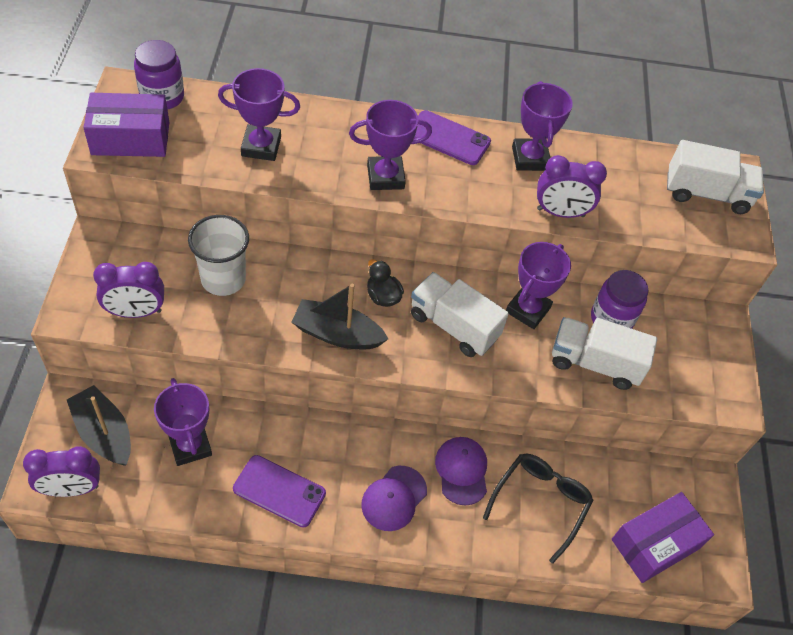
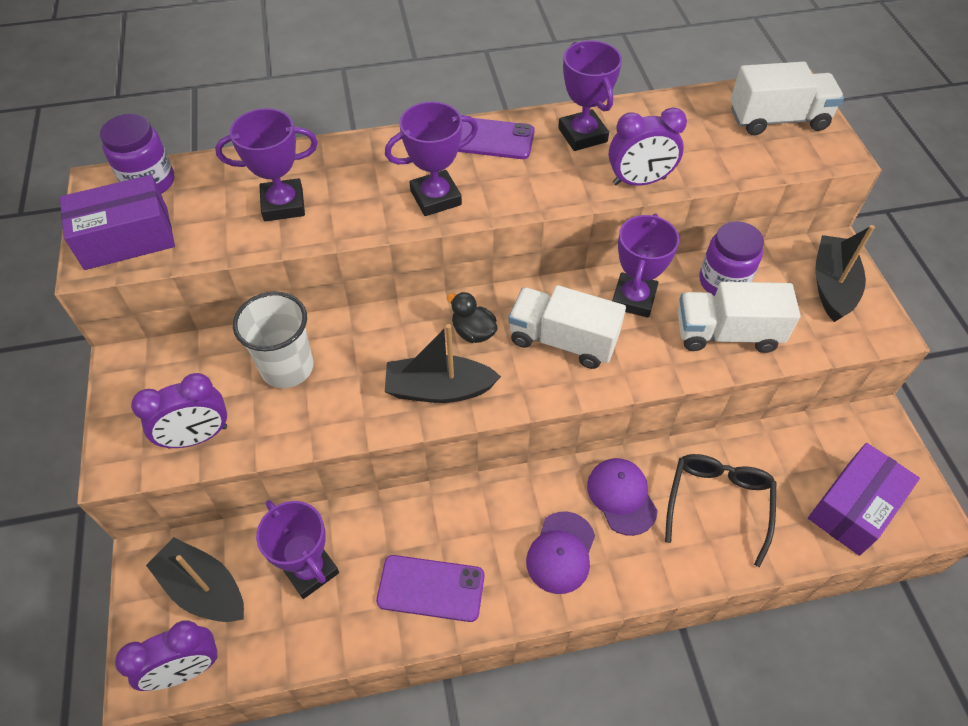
camera: 10 degrees left, 0 degrees up
none -> black boat [815,225,875,322]

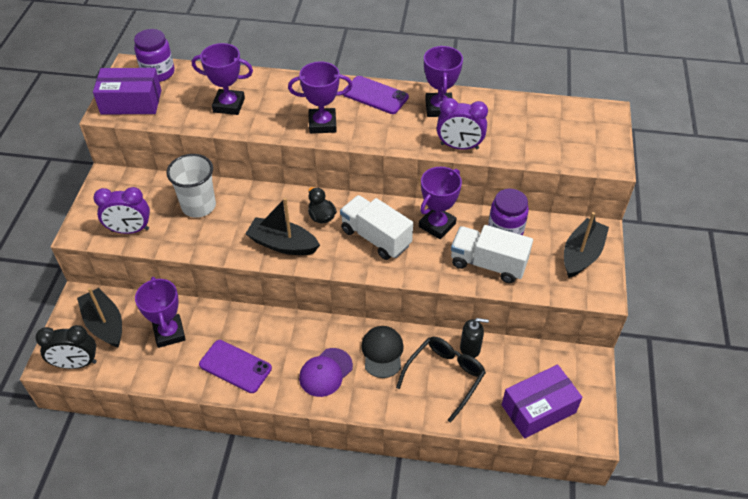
camera: 20 degrees right, 5 degrees down
purple clock [115,620,218,691] -> black clock [35,325,97,369]
purple cap [587,458,658,536] -> black cap [361,326,404,378]
white truck [731,61,844,135] -> none
none -> black soap dispenser [460,318,489,358]

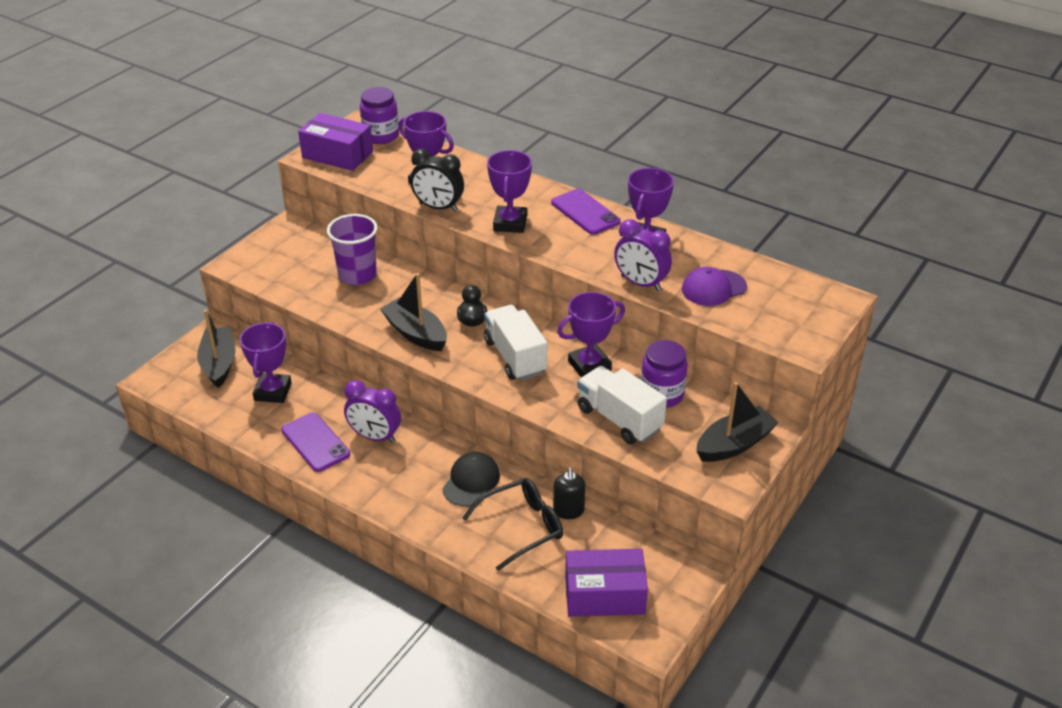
camera: 25 degrees right, 10 degrees down
black clock [35,325,97,369] -> black clock moved to [410,149,464,212]
purple clock [93,187,150,234] -> purple clock moved to [344,380,401,443]
white cup [166,154,216,218] -> purple cup [327,214,377,285]
purple trophy [288,62,353,134] -> purple trophy turned 75 degrees clockwise [487,150,532,233]
purple cap [299,348,353,397] -> purple cap moved to [682,267,747,306]
black soap dispenser [460,318,489,358] -> black soap dispenser turned 60 degrees clockwise [553,468,586,519]

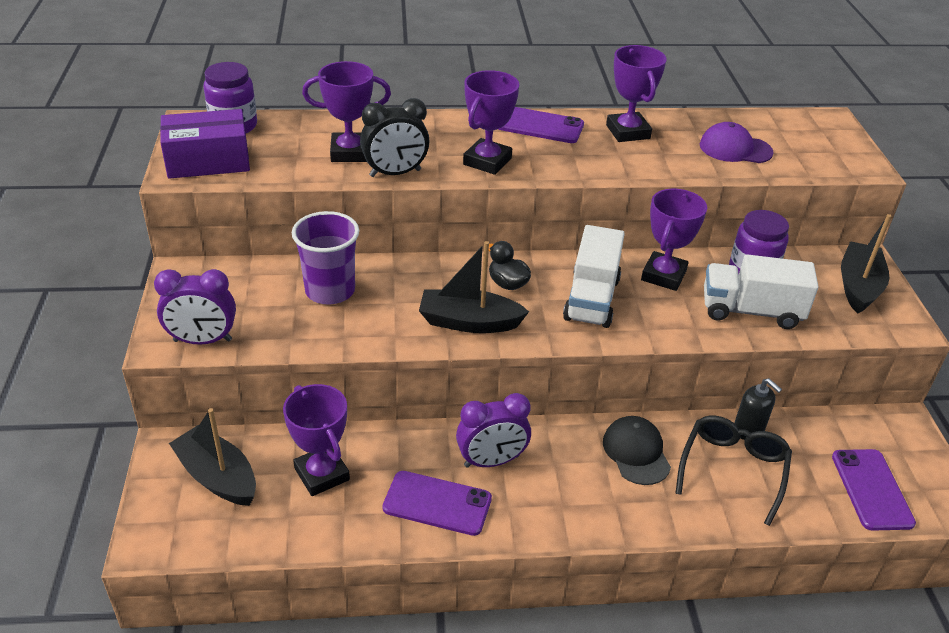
camera: 40 degrees left, 0 degrees up
white truck [484,305,547,380] -> white truck turned 105 degrees counterclockwise [563,225,625,328]
purple trophy [487,150,532,233] -> purple trophy turned 60 degrees clockwise [463,70,519,175]
purple box [565,549,648,617] -> purple phone [832,449,916,531]
purple clock [614,219,672,291] -> purple clock moved to [154,269,236,345]
purple cap [682,267,747,306] -> purple cap turned 75 degrees clockwise [700,122,774,163]

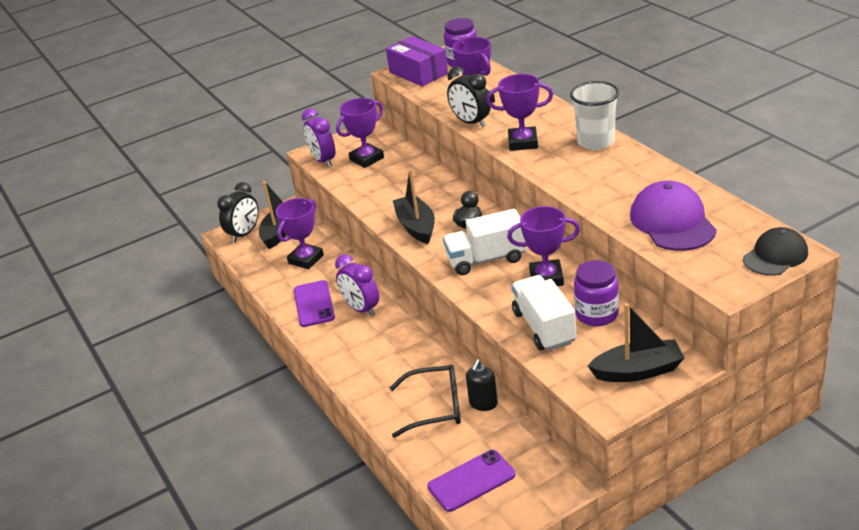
camera: 70 degrees right, 5 degrees down
purple cup [292,211,359,304] -> none
purple phone [499,107,584,143] -> white cup [570,81,619,150]
black cap [603,416,671,485] -> black cap moved to [743,227,808,276]
purple trophy [606,45,667,142] -> purple trophy moved to [336,98,384,168]
purple cap [700,122,774,163] -> purple cap [630,180,717,251], size x1.52
none -> black clock [217,182,259,243]

